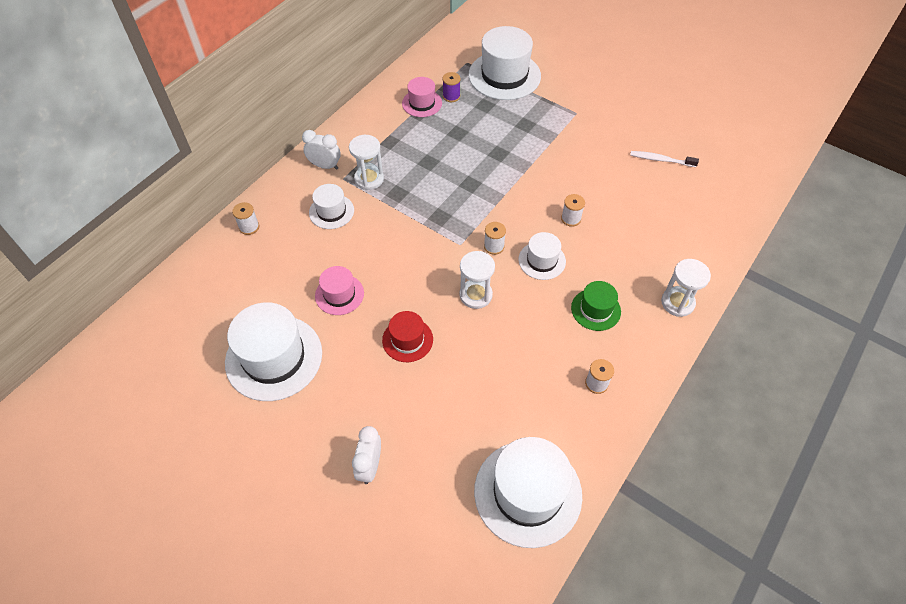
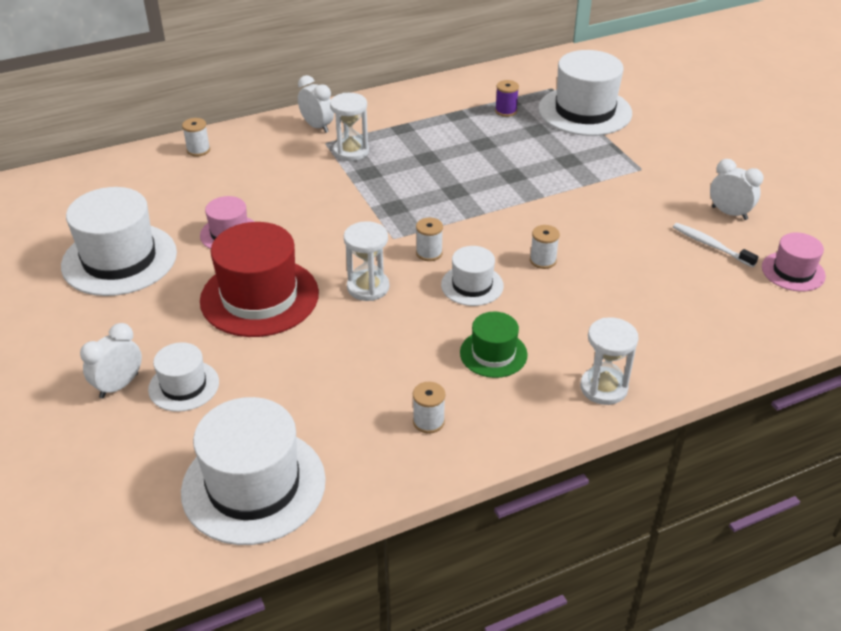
camera: 30 degrees right, 15 degrees down
white hat [309,184,354,229] -> white hat moved to [148,342,219,412]
red hat [382,311,433,362] -> red hat [200,222,319,337], size x1.86
pink hat [402,77,442,117] -> pink hat moved to [762,233,826,292]
none -> white clock [710,159,764,220]

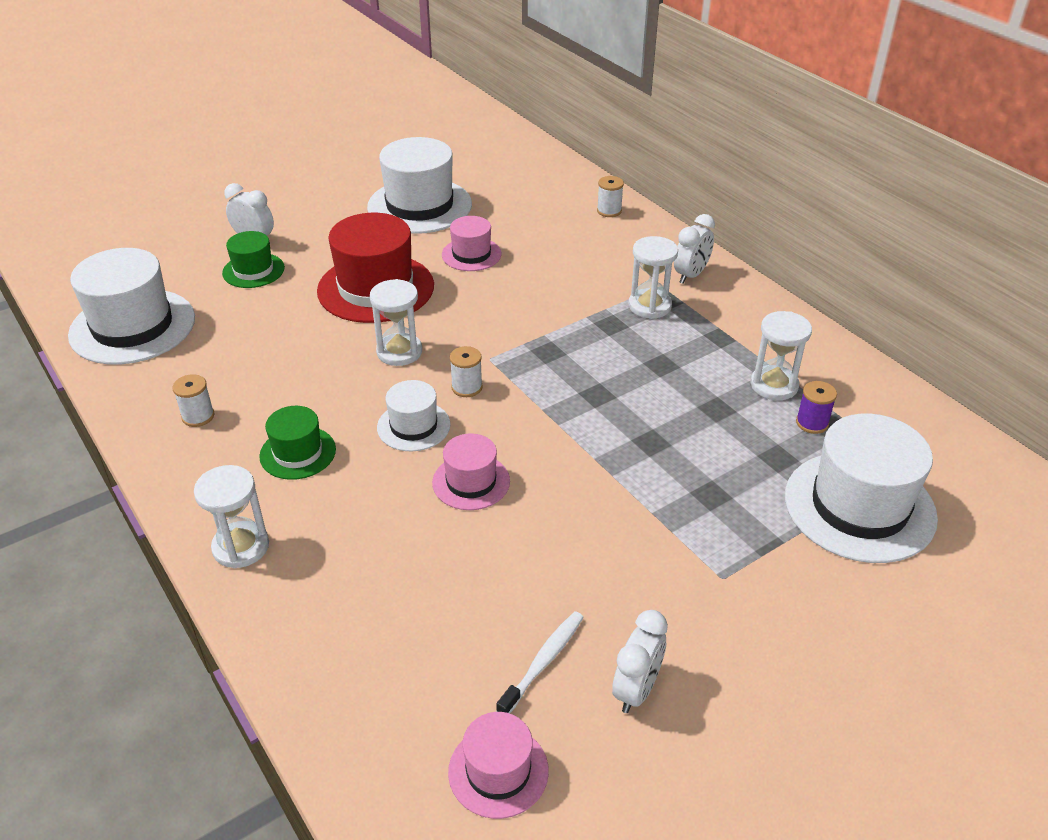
camera: 80 degrees right, 0 degrees up
white hat [148,342,219,412] -> green hat [222,231,285,288]
white spool [530,225,560,269] -> pink hat [432,433,510,510]
none -> white hourglass [750,311,812,400]

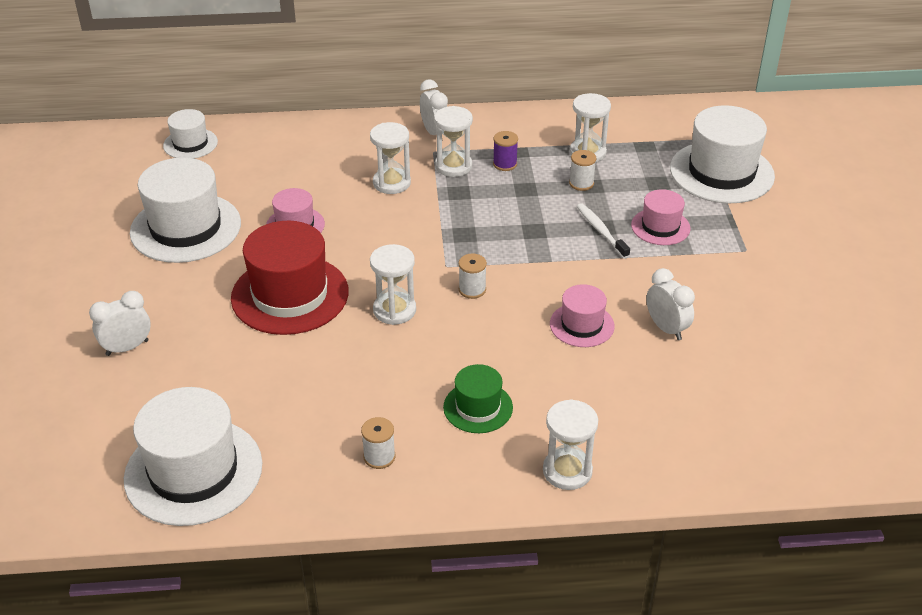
camera: 60 degrees left, 0 degrees up
green hat [222,231,285,288] -> none
white hat [377,380,451,451] -> white hat moved to [163,109,218,159]
pink hat [448,712,549,819] -> pink hat moved to [631,189,690,245]
white toothbrush [496,611,584,713] -> white toothbrush moved to [576,203,630,259]
white spool [597,176,624,217] -> white spool moved to [569,150,596,191]
white clock [612,610,668,713] -> white clock moved to [646,268,695,340]
purple spool [796,381,837,434] -> purple spool moved to [493,131,518,171]
none -> white hourglass [370,122,411,194]

